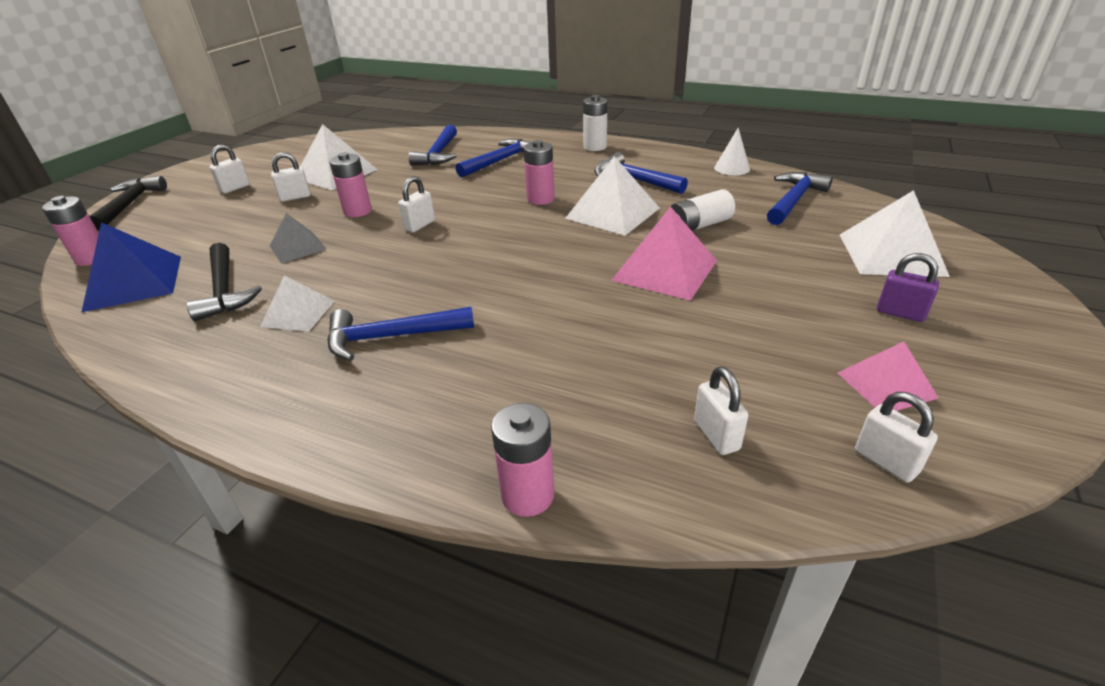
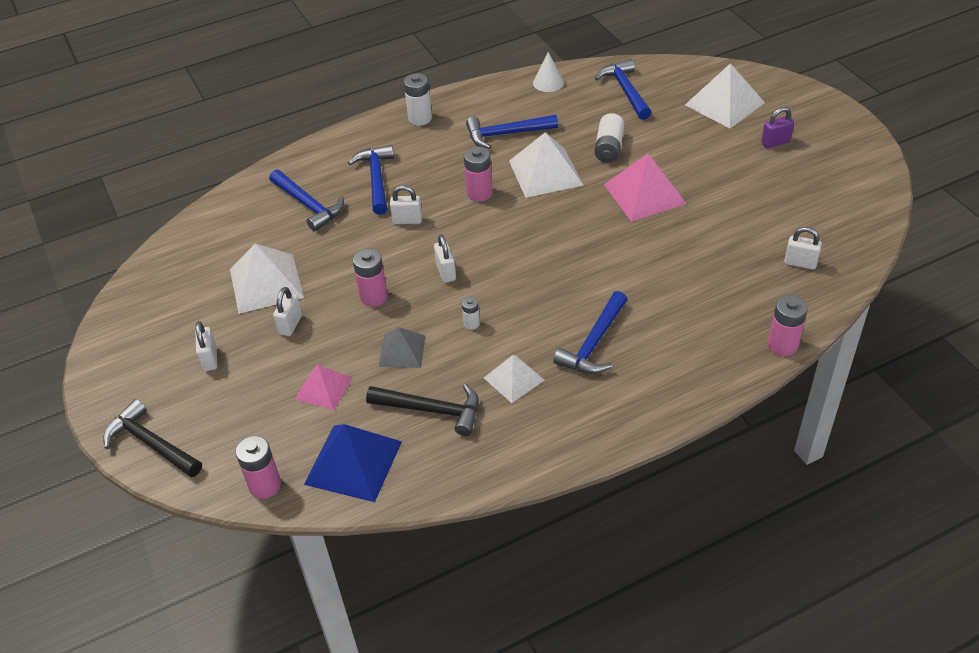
camera: 50 degrees left, 10 degrees up
pink pyramid [838,341,938,411] -> pink pyramid moved to [295,365,353,410]
white padlock [855,392,938,483] -> white padlock moved to [390,185,422,224]
none -> white battery [462,297,480,330]

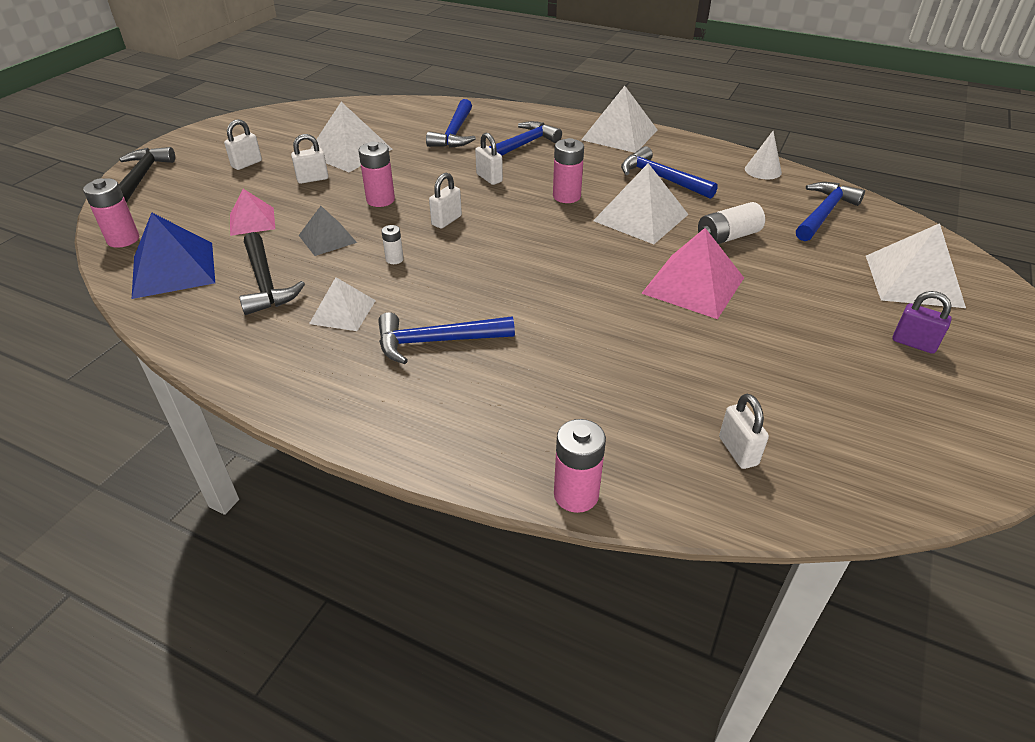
camera: 50 degrees right, 5 degrees down
white battery [404,73,432,126] -> white pyramid [581,86,657,153]

